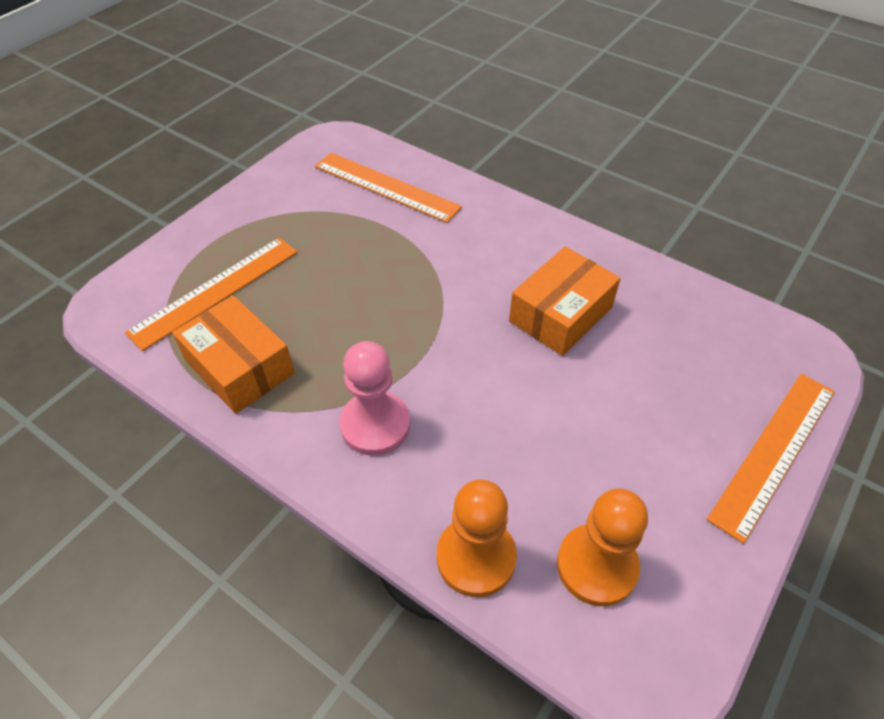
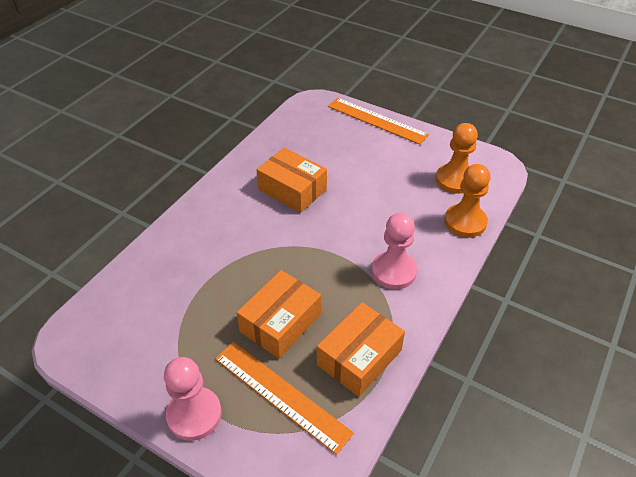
camera: 95 degrees left, 5 degrees down
orange ruler [315,153,462,223] -> none
none -> pink pawn [164,357,222,441]
none -> orange box [237,270,321,359]

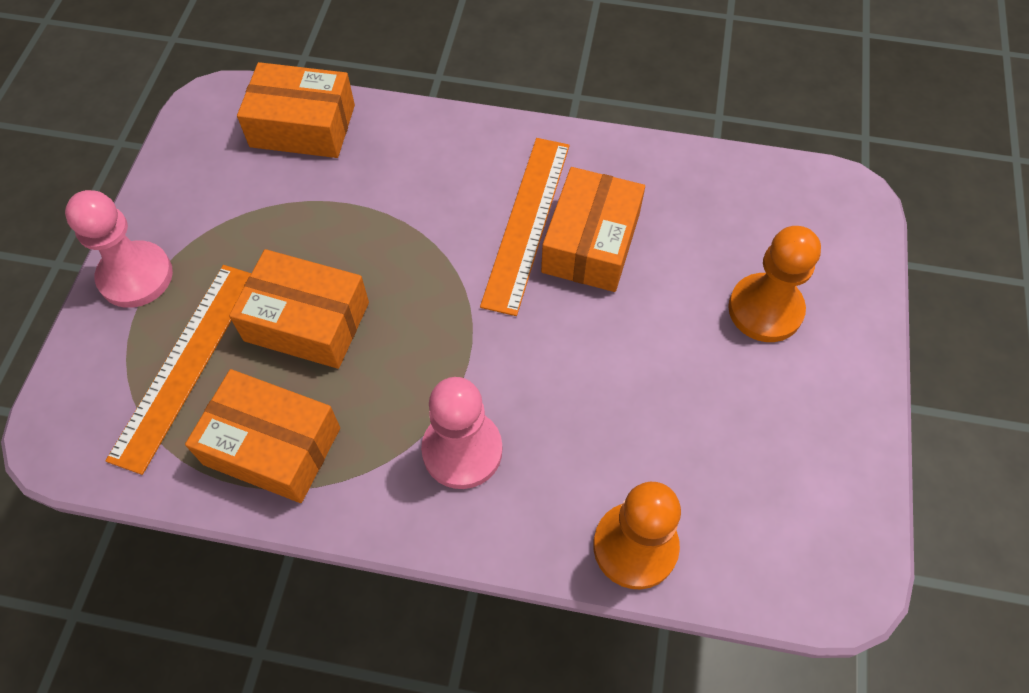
camera: 70 degrees right, 15 degrees up
orange ruler [328,98,429,144] -> orange ruler moved to [480,138,570,316]
orange pawn [436,123,478,194] -> orange pawn moved to [728,226,821,342]
none -> orange box [237,62,355,158]

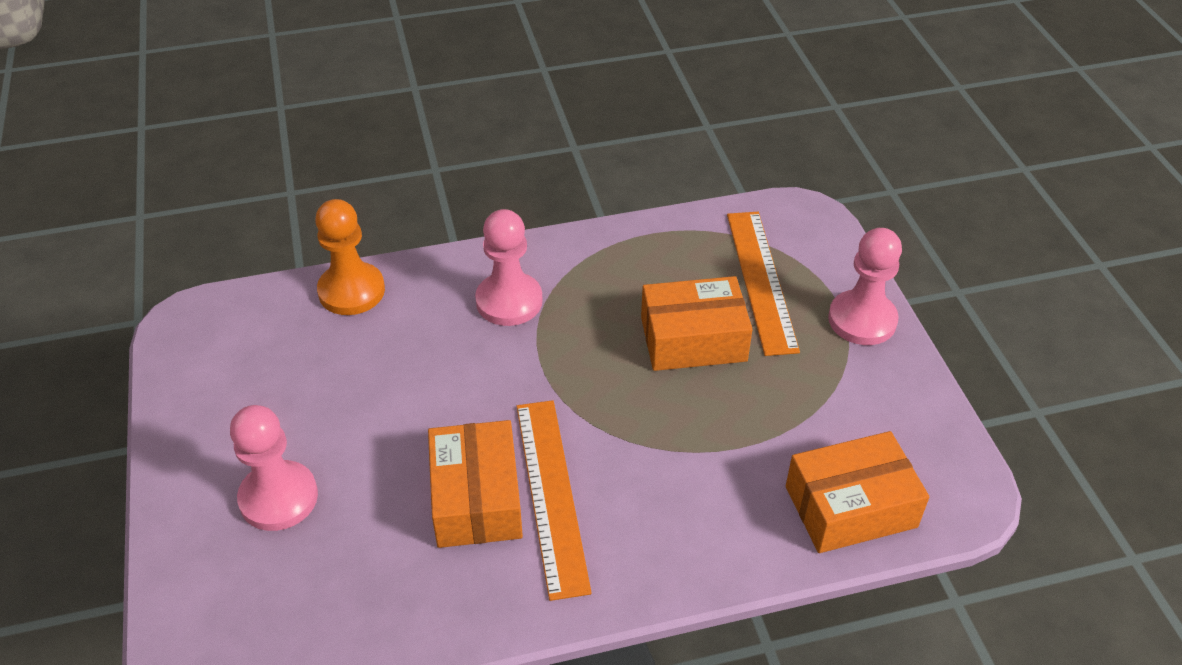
camera: 155 degrees right, 15 degrees down
orange box [185,369,340,503] -> none
orange pawn [728,226,821,342] -> pink pawn [230,405,318,531]

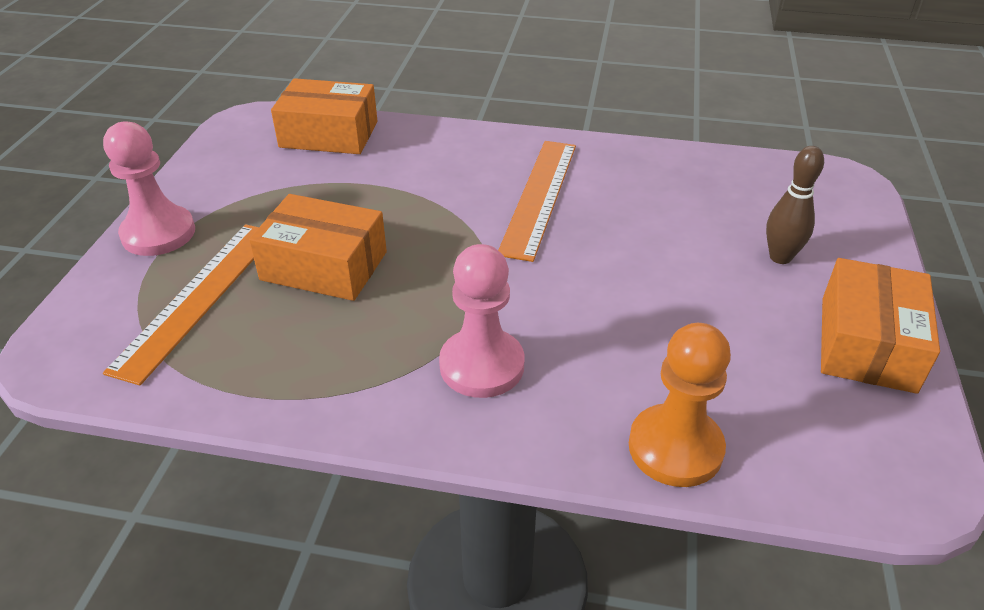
camera: 155 degrees left, 5 degrees down
pink pawn [230,405,318,531] -> brown bowling pin [766,146,824,264]
orange box [428,420,523,548] -> orange box moved to [821,258,940,394]

